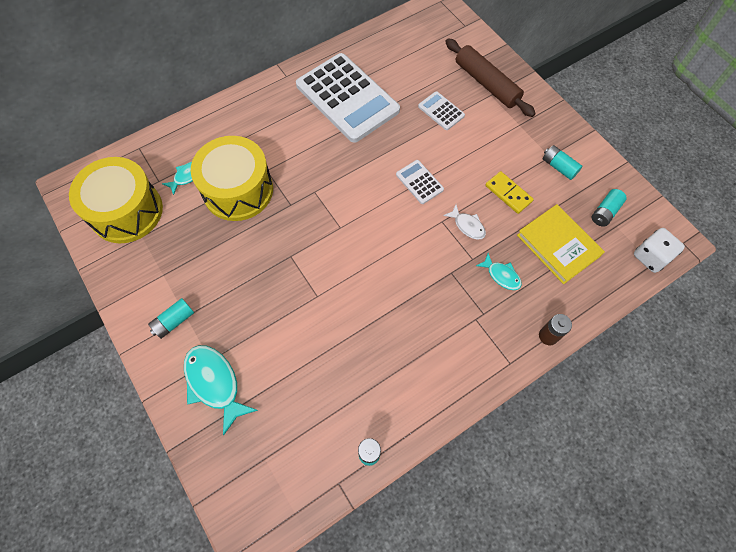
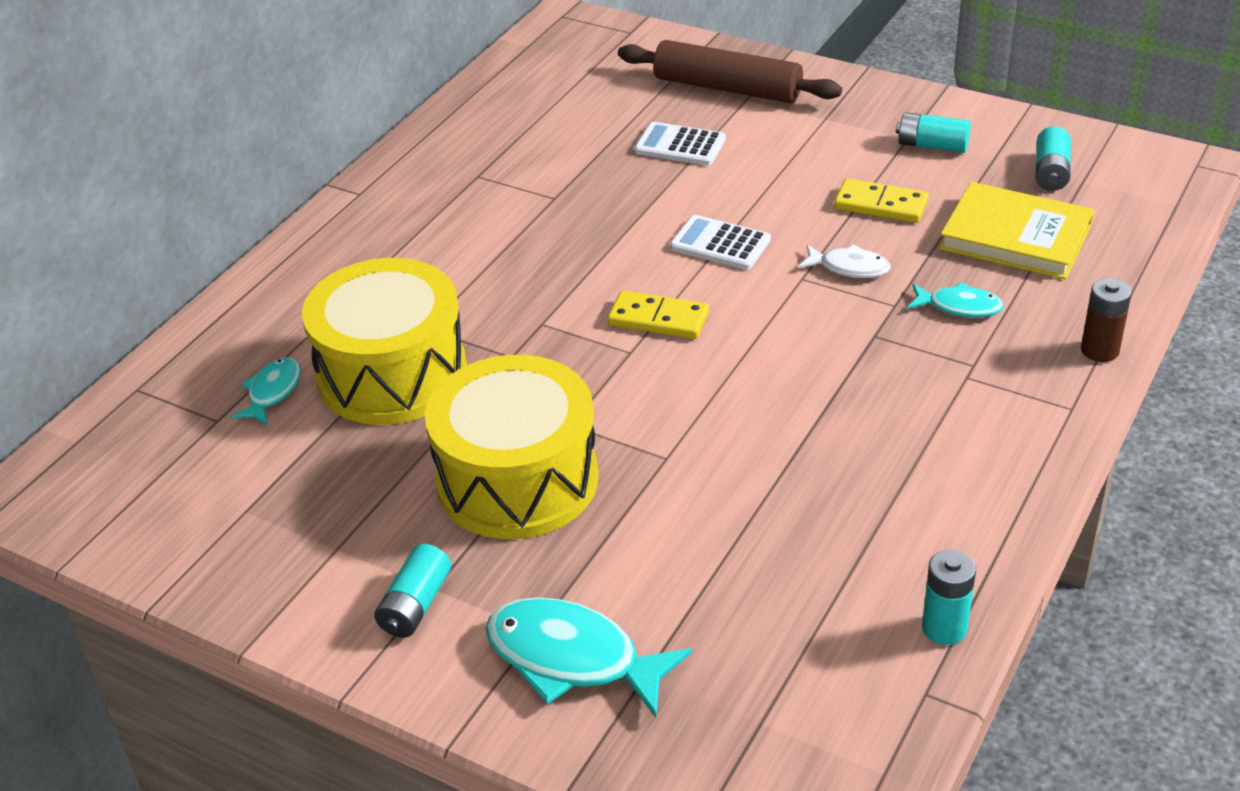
camera: 25 degrees left, 25 degrees down
yellow drum [69,157,163,243] -> yellow drum moved to [425,355,598,539]
white calculator [296,53,400,143] -> none
white dice [634,228,685,273] -> none
none -> yellow domino [608,290,709,339]

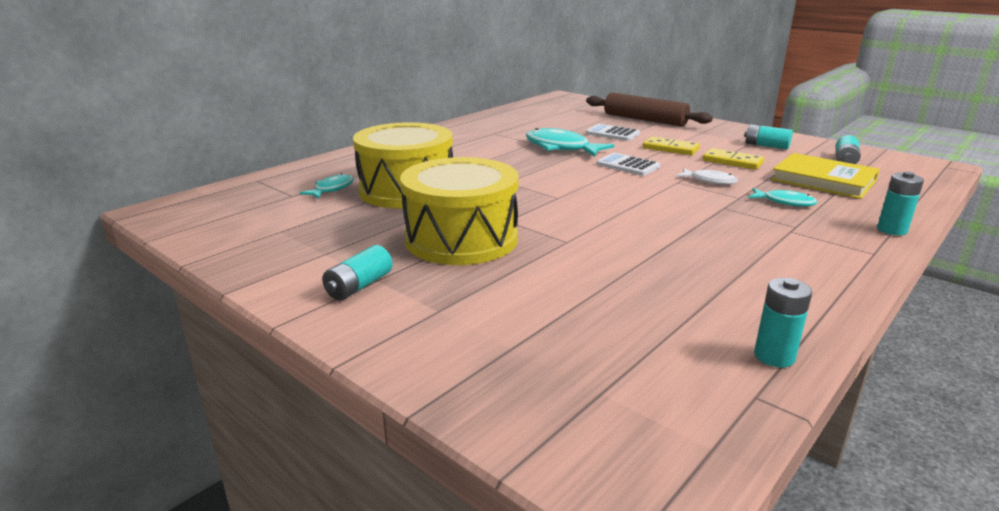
camera: 10 degrees right, 15 degrees down
turquoise fish [485,597,692,717] -> turquoise fish moved to [526,128,614,157]
yellow domino [608,290,709,339] -> yellow domino moved to [643,136,700,156]
brown battery [1081,278,1132,362] -> turquoise battery [877,171,924,235]

